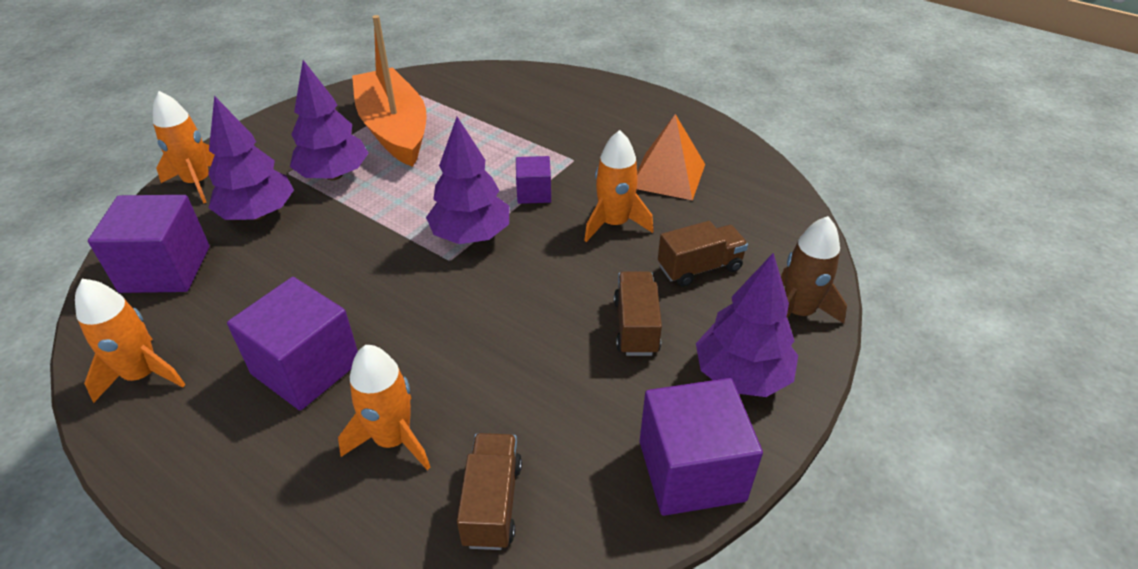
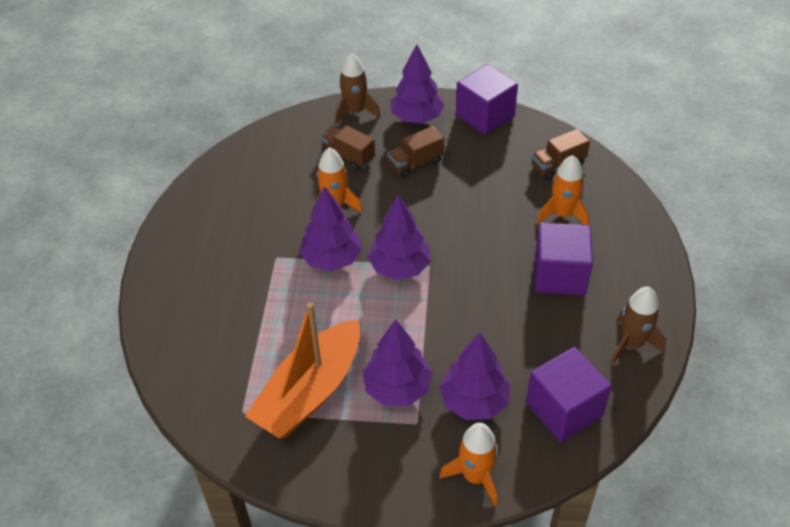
camera: 120 degrees left, 5 degrees up
orange rocket [75,279,186,403] -> brown rocket [611,287,666,364]
purple cube [516,156,551,204] -> purple tree [299,186,362,271]
orange pyramid [637,114,705,200] -> none

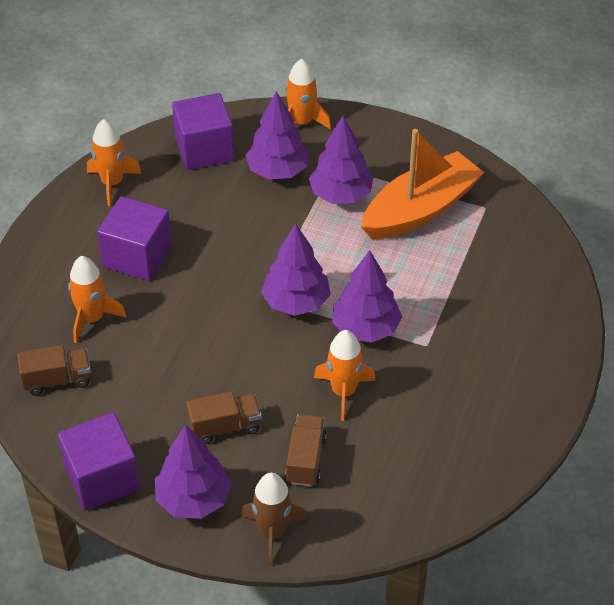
camera: 165 degrees left, 0 degrees up
brown truck [320,125,375,170] -> brown truck turned 135 degrees counterclockwise [285,414,327,487]
brown rocket [611,287,666,364] -> orange rocket [87,119,142,206]

